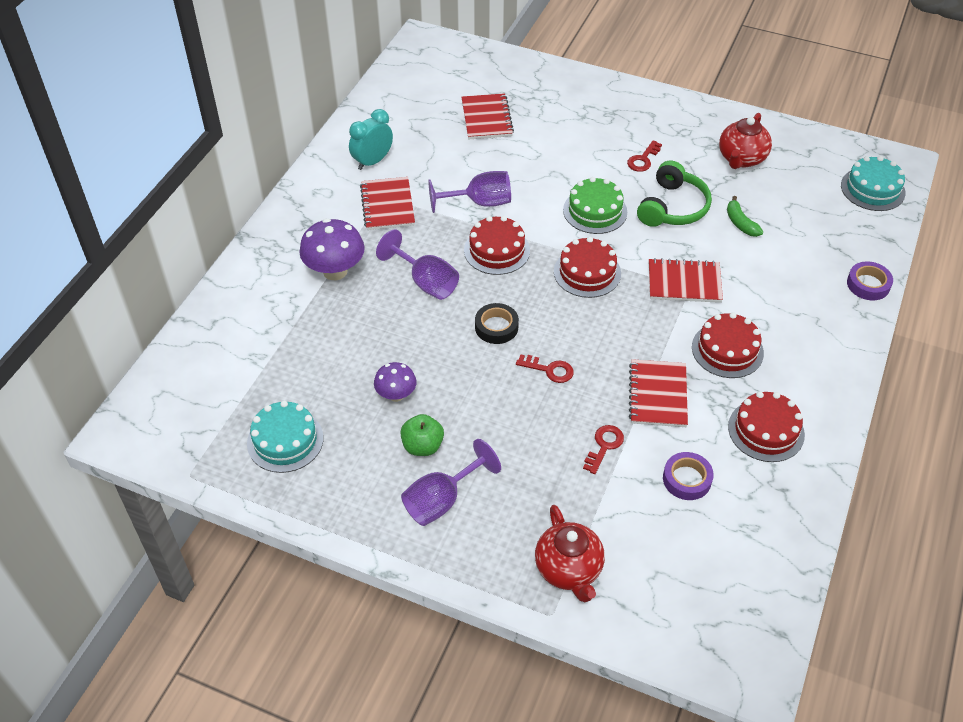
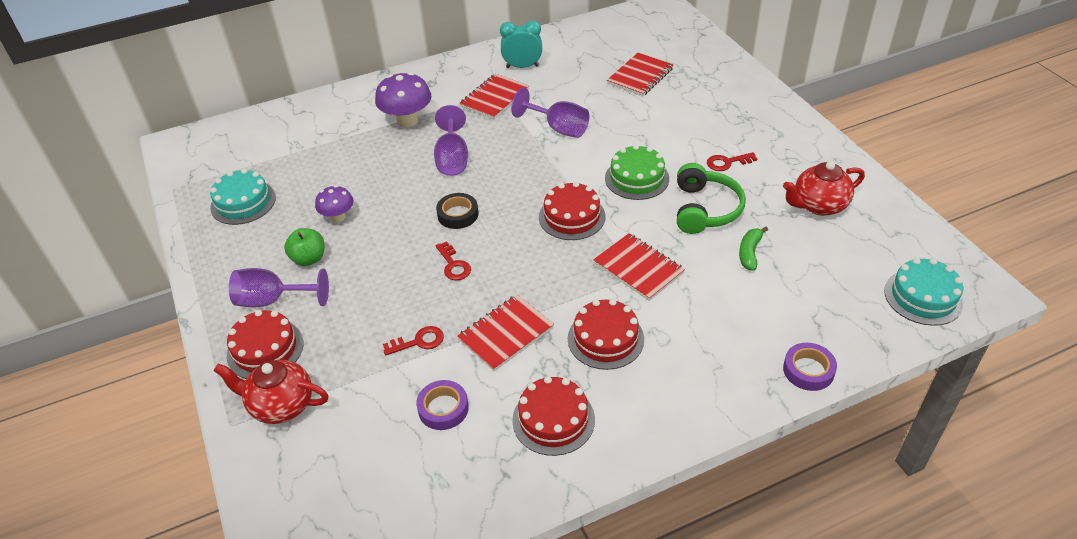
camera: 45 degrees right, 5 degrees down
red cake [464,216,530,275] -> red cake moved to [227,310,304,379]
red teapot [535,505,605,602] -> red teapot turned 75 degrees clockwise [214,360,328,424]
green headphones [637,161,712,227] -> green headphones turned 60 degrees counterclockwise [677,163,746,234]

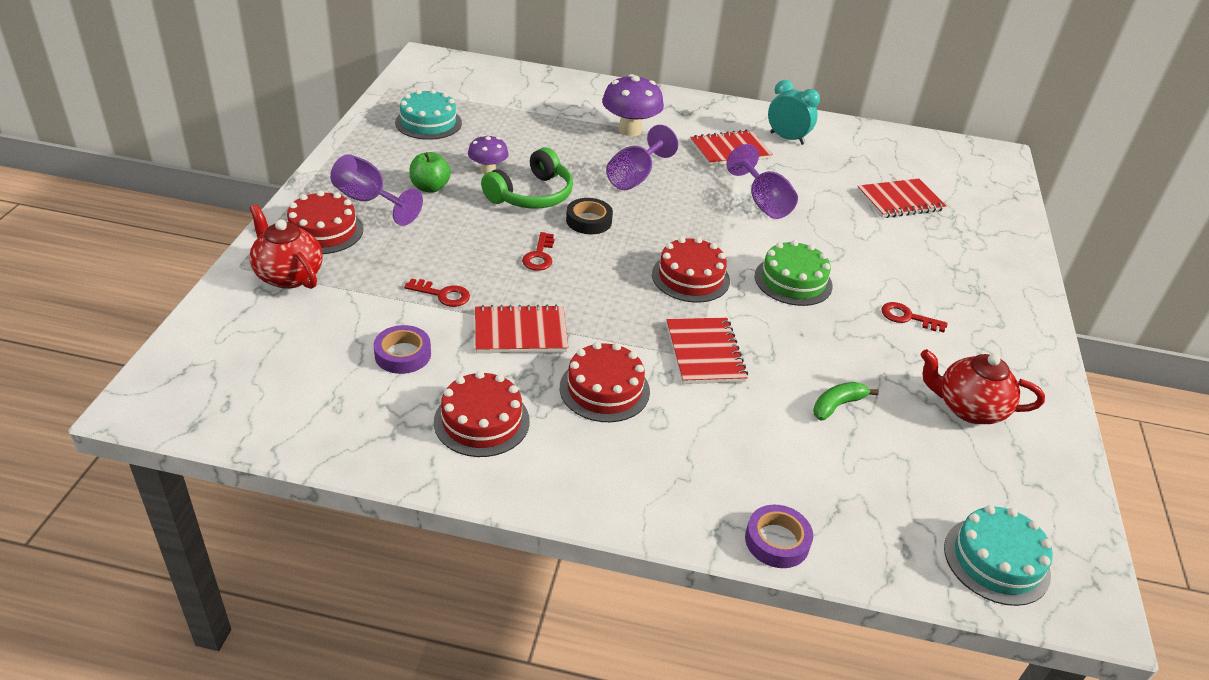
camera: 30 degrees right, 5 degrees down
green headphones [677,163,746,234] -> green headphones moved to [481,147,573,209]

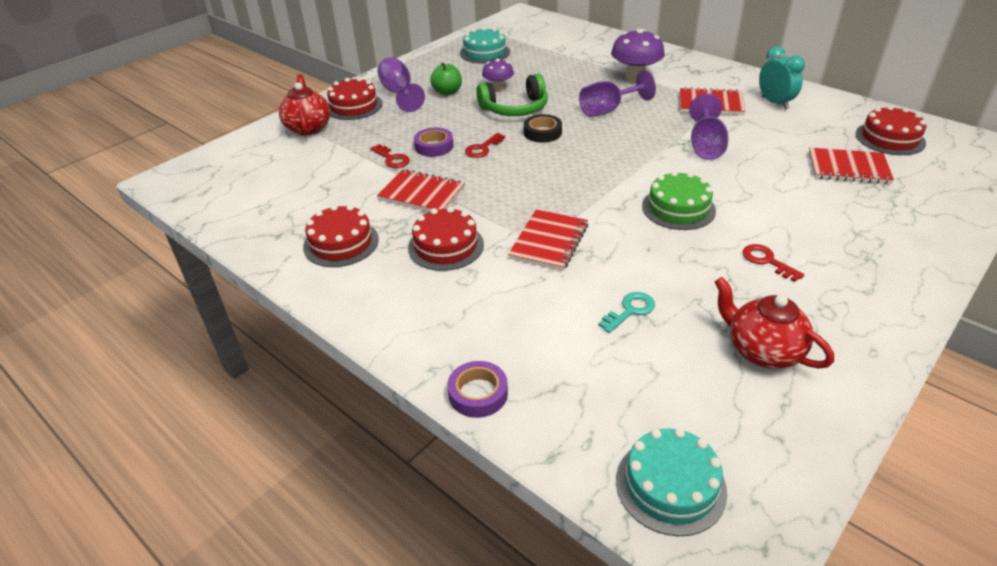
camera: 35 degrees right, 0 degrees up
purple tape [374,325,431,374] -> purple tape moved to [414,128,454,157]
red cake [652,237,730,303] -> red cake moved to [855,105,927,155]
green banana [813,382,879,420] -> turquoise key [598,292,655,333]

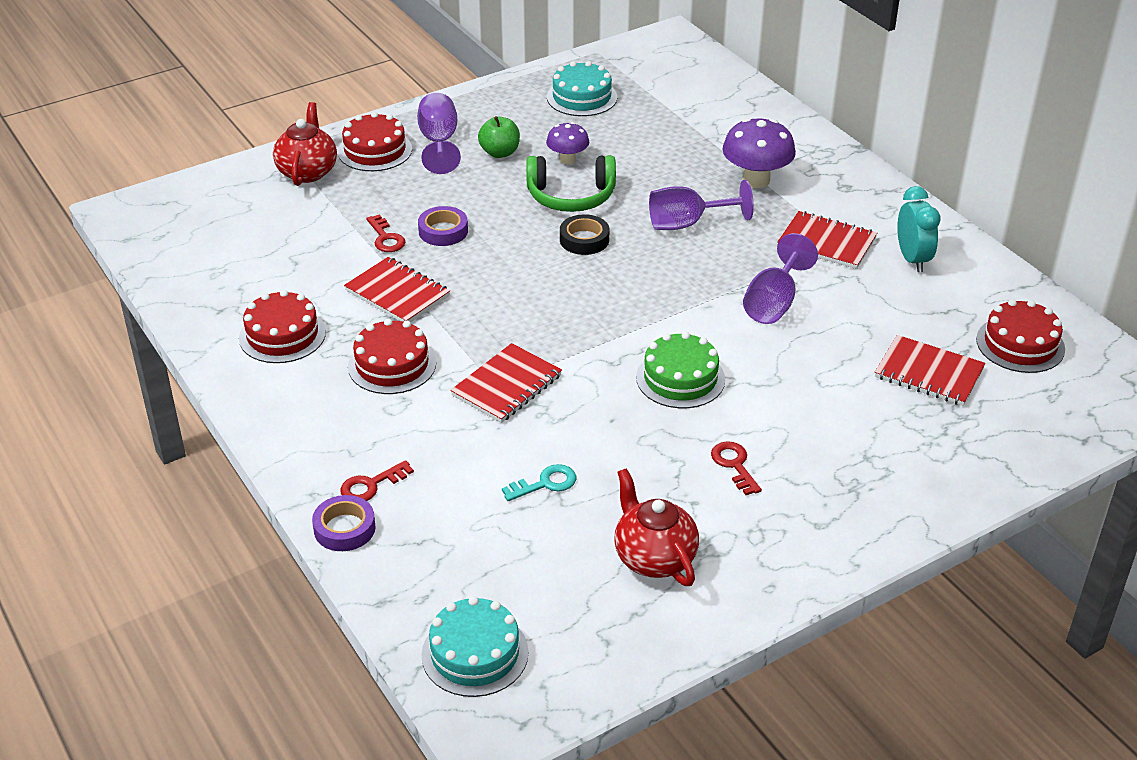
camera: 15 degrees right, 0 degrees up
red key [465,133,505,158] -> red key moved to [340,460,414,501]

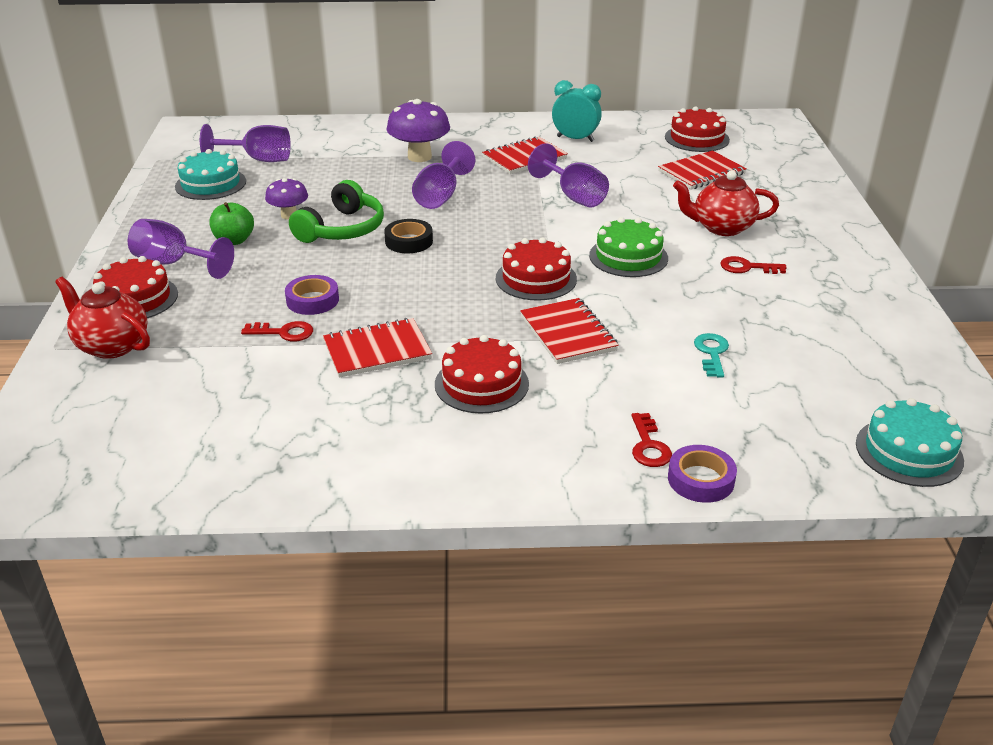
camera: 60 degrees left, 5 degrees down
red cake [239,290,326,363] -> red cake moved to [496,237,577,301]
red teapot [614,468,699,586] -> red teapot moved to [673,170,779,236]
none -> purple goblet [200,124,291,162]

